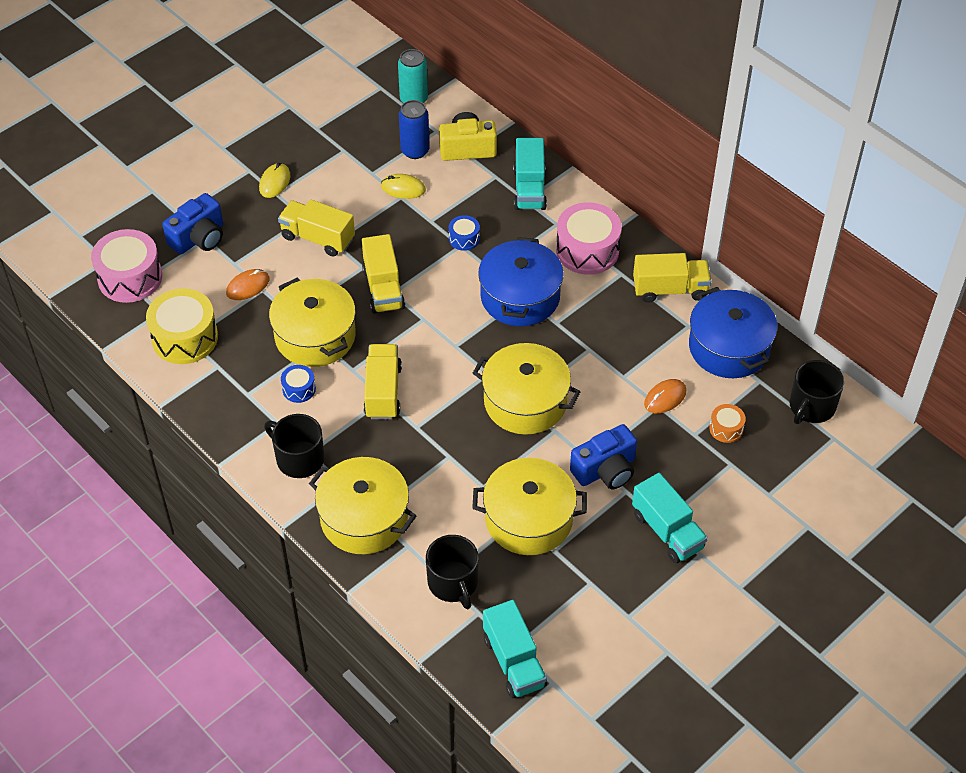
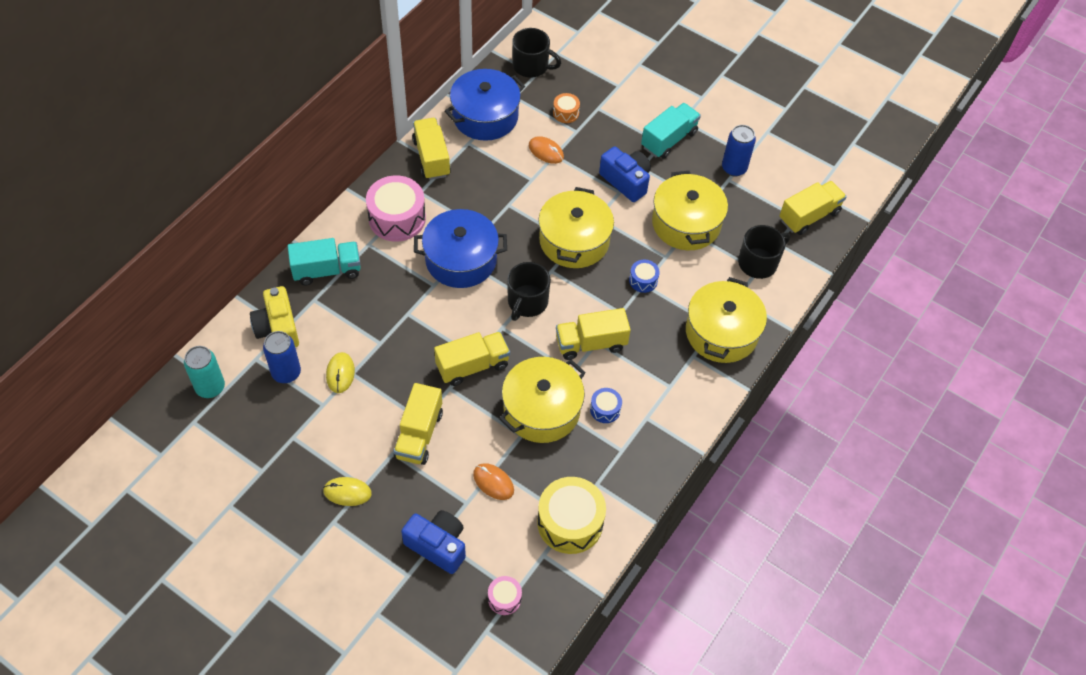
camera: 105 degrees left, 5 degrees up
pink drum [91,229,162,303] -> pink drum [488,576,522,615], size x0.49
black mug [264,414,325,478] -> black mug moved to [507,262,551,321]
blue drum [449,215,480,251] -> blue drum moved to [629,260,660,293]
turquoise truck [483,600,547,698] -> yellow truck [779,181,847,235]
none -> blue can [722,125,756,177]

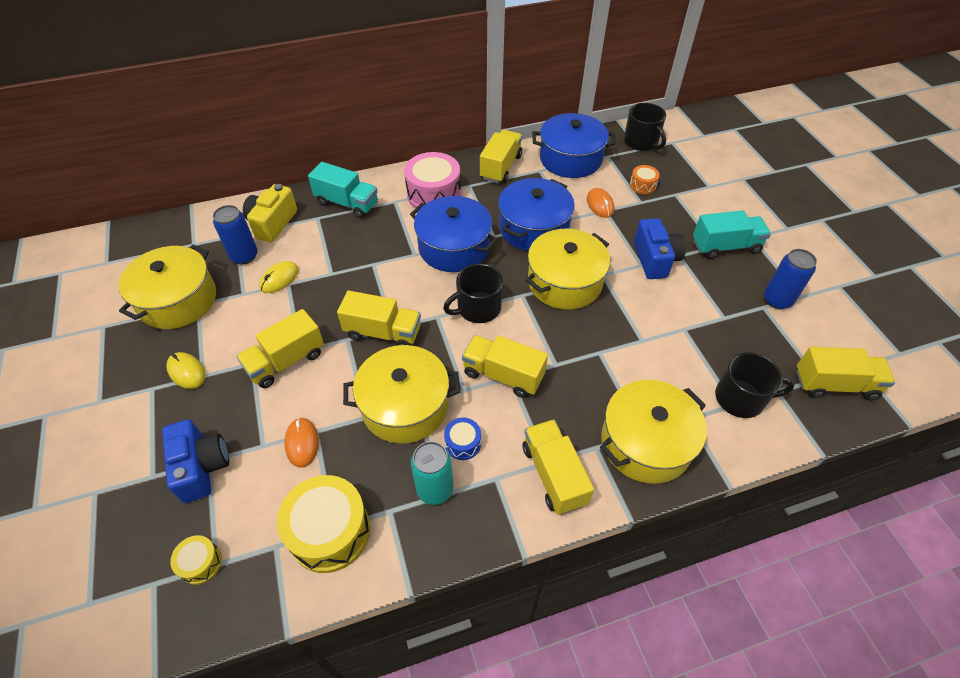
camera: 40 degrees right, 5 degrees down
turquoise can [184,346,225,398] -> turquoise can moved to [411,441,453,505]
pink drum [488,576,522,615] -> yellow drum [170,535,222,585]
blue drum [629,260,660,293] -> none
yellow pot [652,171,728,250] -> yellow pot moved to [119,245,216,329]
none -> blue pot [498,178,575,251]
none -> yellow truck [523,419,594,515]

